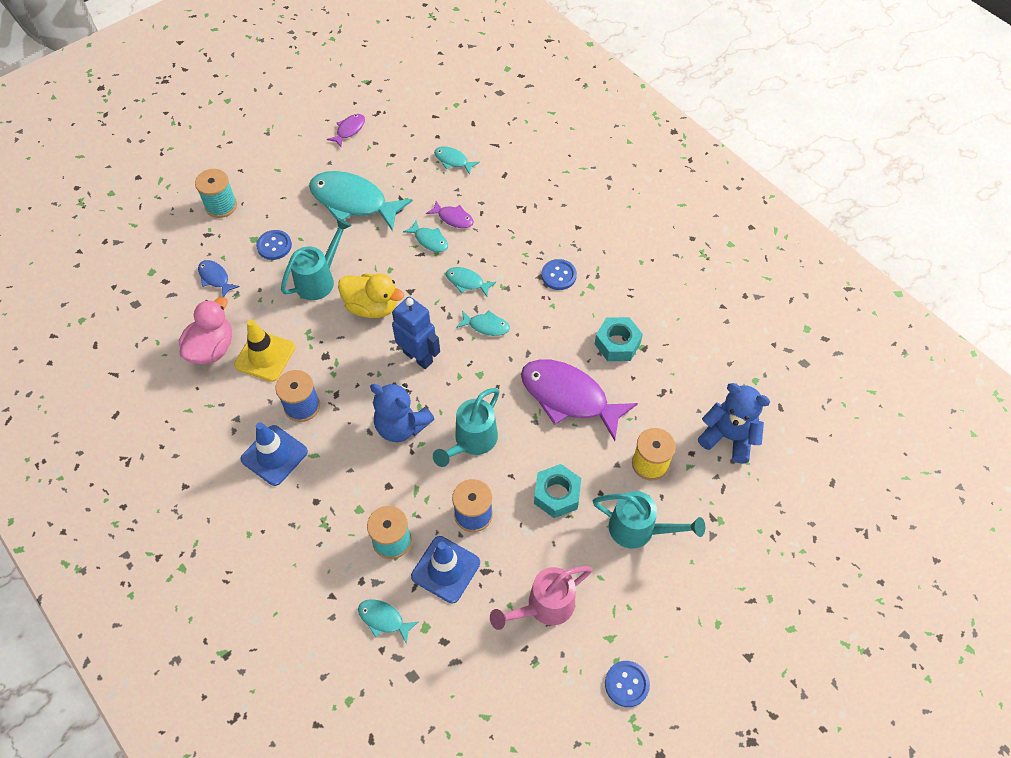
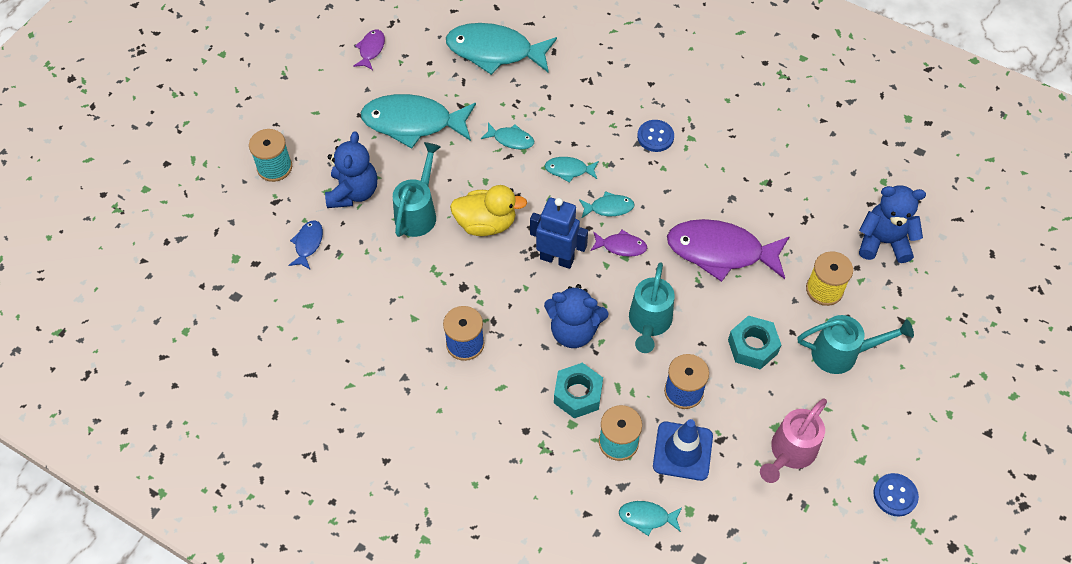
camera: 20 degrees left, 0 degrees up
pink duck [179,297,232,364] -> none
blue fish [198,260,239,297] -> blue fish turned 75 degrees clockwise [288,220,323,269]
yellow traffic cone [234,319,295,382] -> none
blue traffic cone [241,422,308,486] -> none
blue button [256,230,292,260] -> blue teddy bear [325,132,377,208]
purple fish [426,201,474,228] -> purple fish moved to [591,230,647,257]
turquoise fish [434,146,480,175] -> turquoise fish [446,23,557,75], size x2.16
turquoise nut [595,317,643,361] -> turquoise nut moved to [554,363,603,418]

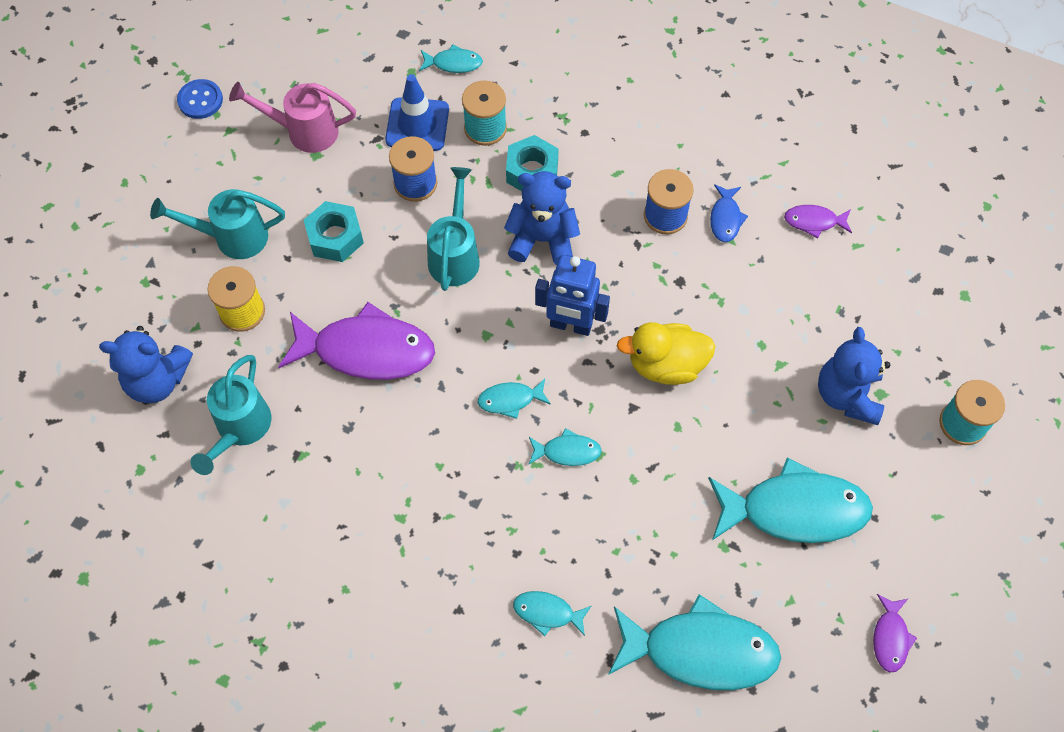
camera: 175 degrees right, 5 degrees up
blue fish [288,220,323,269] -> blue fish moved to [710,184,748,242]
turquoise watering can [393,142,441,237] -> turquoise watering can moved to [190,355,271,475]
turquoise fish [481,123,534,150] -> turquoise fish moved to [513,591,591,636]
purple fish [591,230,647,257] -> purple fish moved to [784,205,852,238]
blue button [637,120,674,152] -> none
pink watering can [760,398,827,483] -> pink watering can turned 120 degrees counterclockwise [229,82,356,153]

